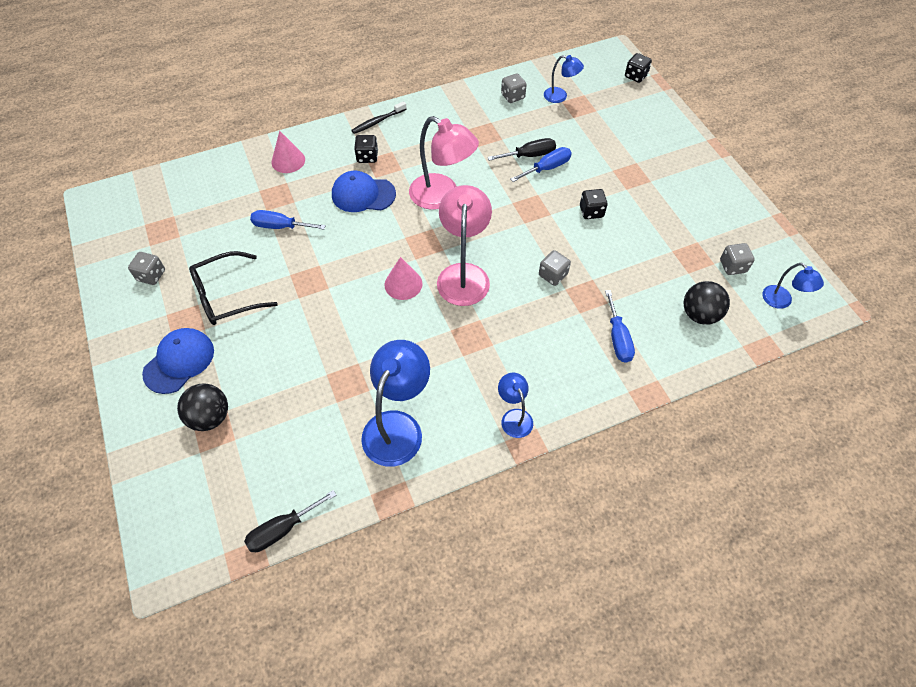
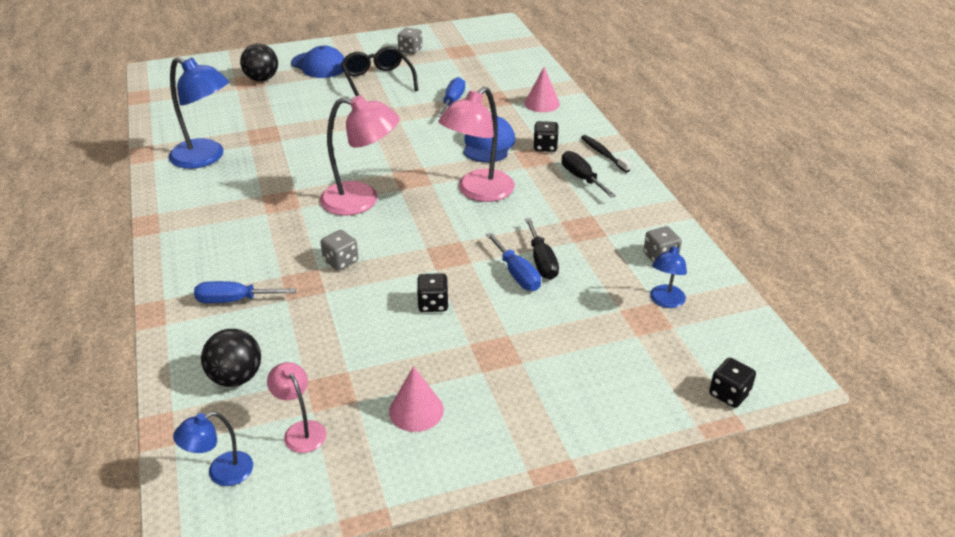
camera: 95 degrees right, 20 degrees down
black screwdriver [244,490,336,552] -> black screwdriver moved to [562,151,616,198]
pink cone [384,257,423,300] -> pink cone moved to [389,366,444,432]
blue lamp [498,373,533,438] -> none
grey dice [720,243,755,275] -> pink lamp [267,362,326,453]

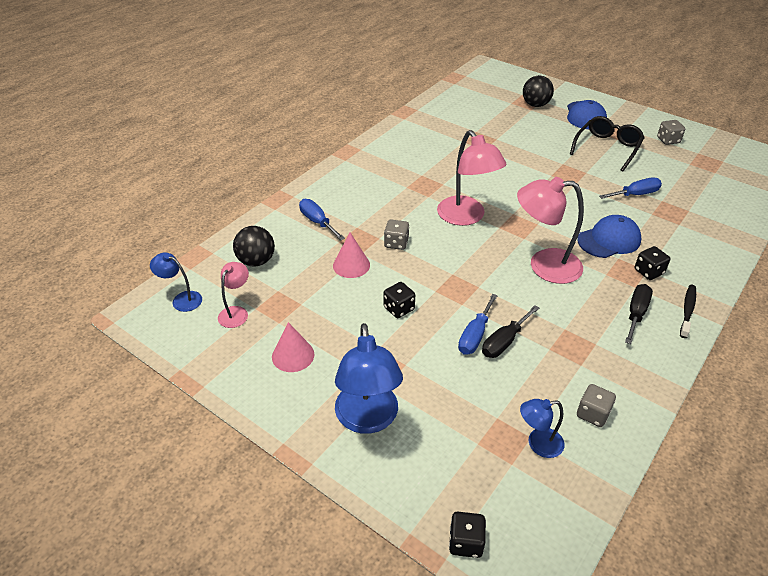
camera: 55 degrees right, 5 degrees up
blue lamp [168,57,229,169] -> blue lamp moved to [335,323,403,434]
pink cone [525,67,560,112] -> pink cone moved to [333,233,370,278]

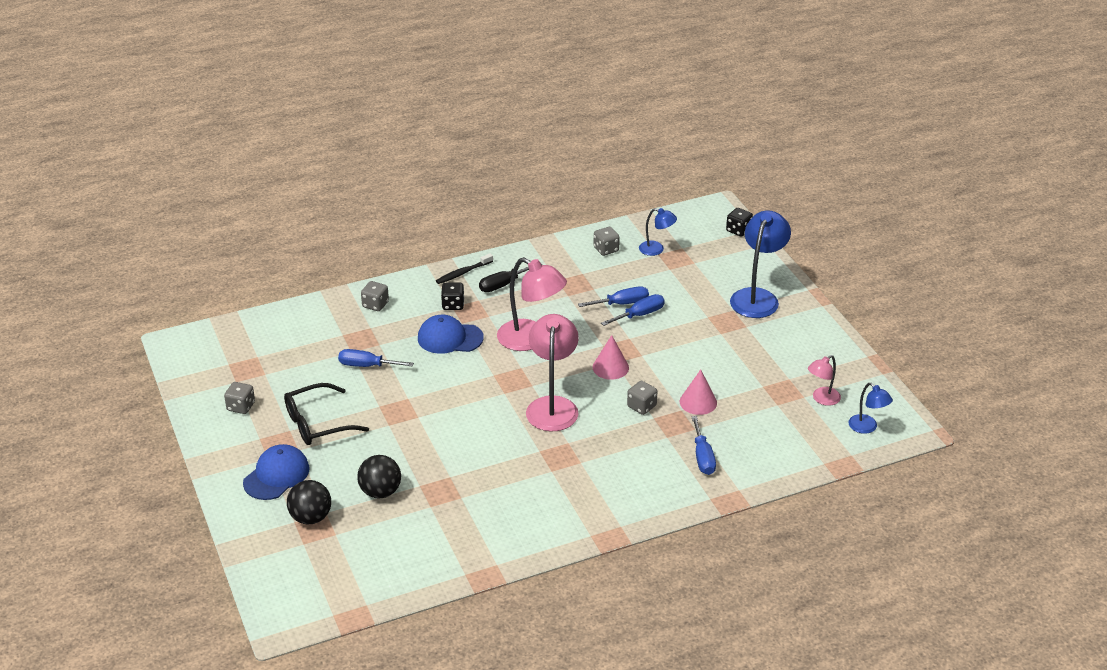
camera: 150 degrees left, 5 degrees down
black ball [233,226,275,267] -> black ball moved to [357,455,401,498]
pink cone [272,322,314,372] -> pink cone moved to [593,335,629,380]
black dice [383,282,415,318] -> none
black screwdriver [482,305,539,358] -> blue screwdriver [578,286,649,307]
none -> grey dice [361,281,389,311]

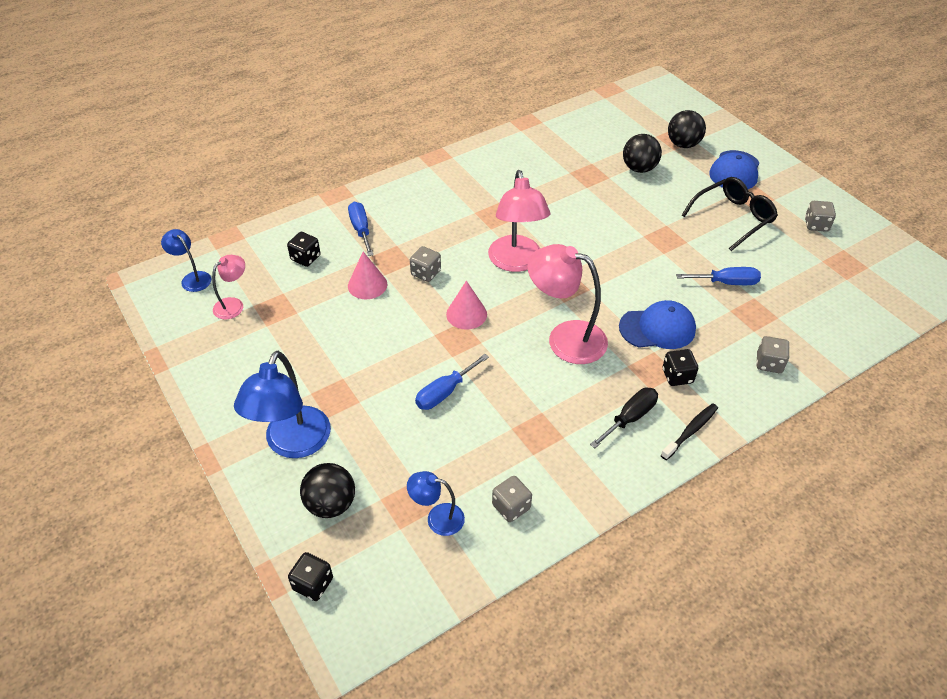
camera: 170 degrees right, 10 degrees up
blue screwdriver [578,286,649,307] -> none
none -> black dice [287,232,320,267]
none -> black ball [300,463,355,518]

